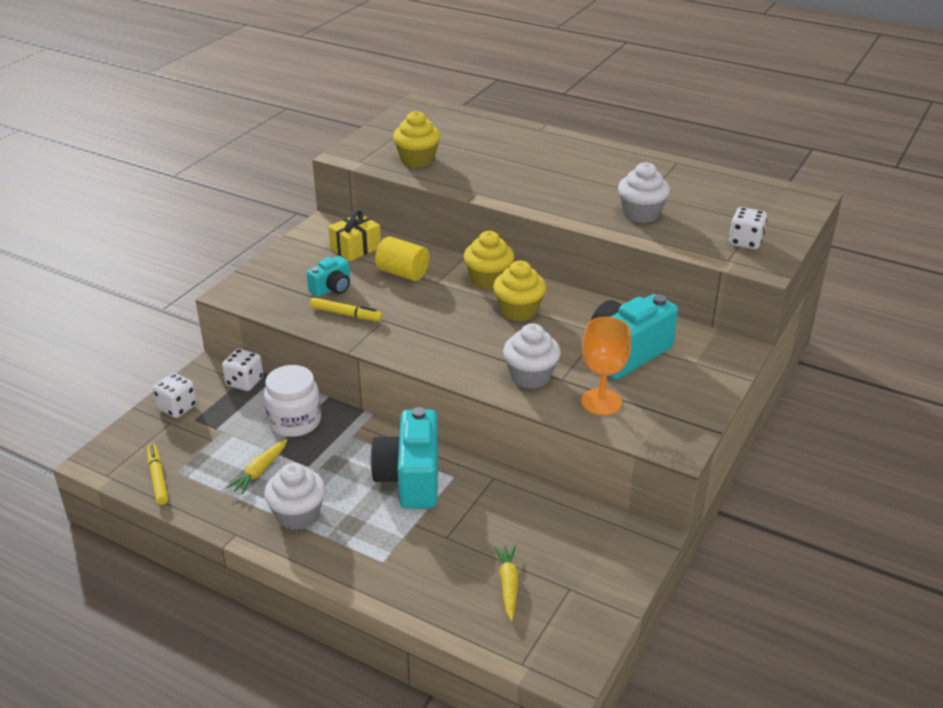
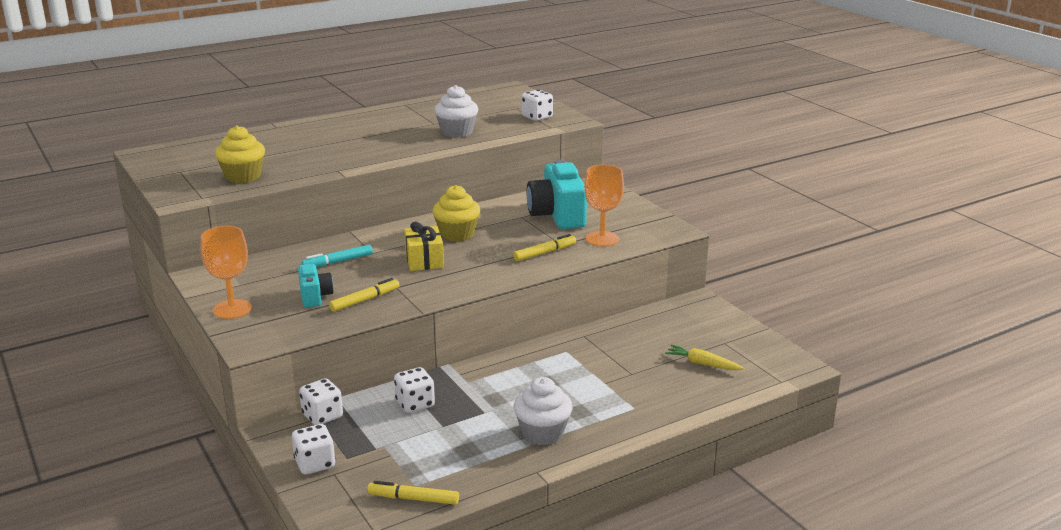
camera: 60 degrees left, 10 degrees down
yellow carrot [226,438,288,495] -> none
white jar [264,365,321,437] -> white dice [394,367,435,413]
yellow gift [328,210,381,261] -> yellow gift moved to [404,222,444,271]
turquoise camera [370,407,438,509] -> none
yellow cylinder [375,236,429,281] -> turquoise marker [301,245,373,267]
yellow cupcake [464,231,514,290] -> none
white cupcake [503,323,561,389] -> yellow marker [513,234,576,261]
none -> orange goblet [201,226,252,319]

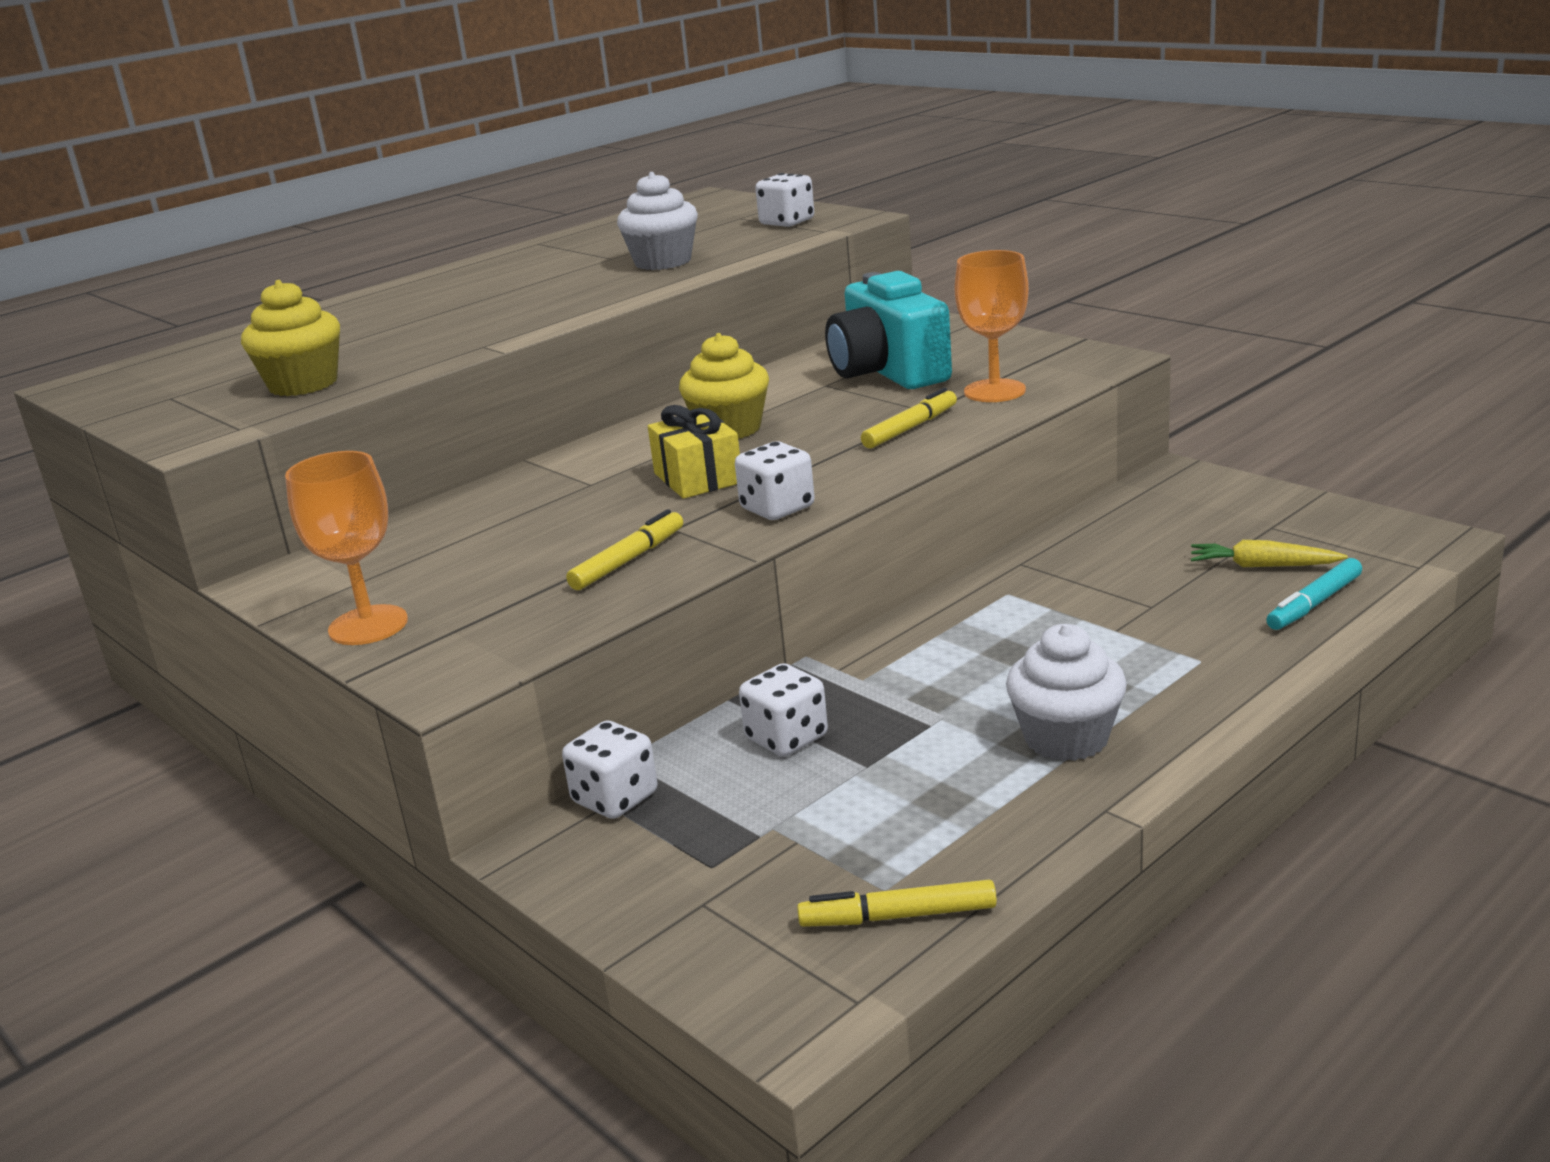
camera: 10 degrees left, 0 degrees up
white dice [292,424,335,474] -> white dice moved to [735,441,815,520]
turquoise camera [298,264,334,308] -> none
turquoise marker [301,245,373,267] -> turquoise marker moved to [1266,558,1362,630]

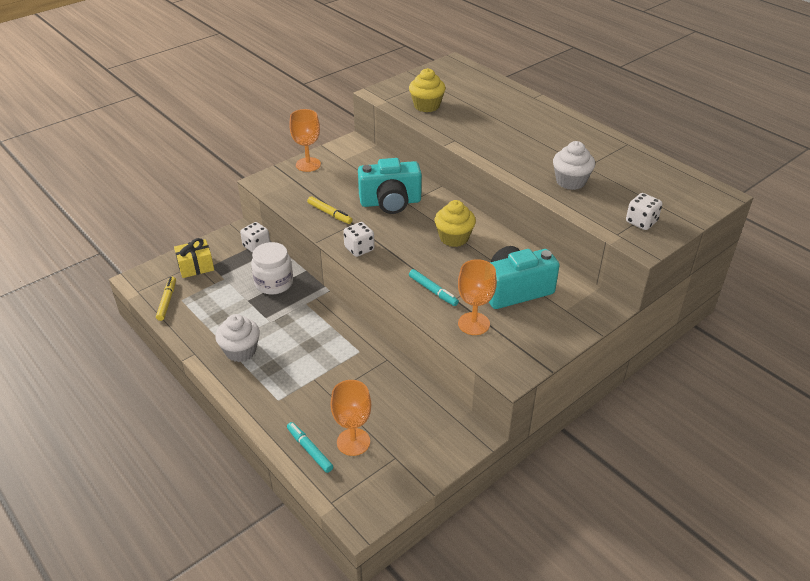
camera: 90 degrees right, 15 degrees up
yellow gift [648,405,740,499] -> yellow gift moved to [174,238,214,278]
white dice [739,663,828,757] -> white jar [251,242,293,294]
yellow marker [861,388,957,448] -> turquoise marker [409,269,459,306]
yellow carrot [1191,540,1348,567] -> orange goblet [330,380,371,456]
none -> turquoise camera [358,158,422,214]

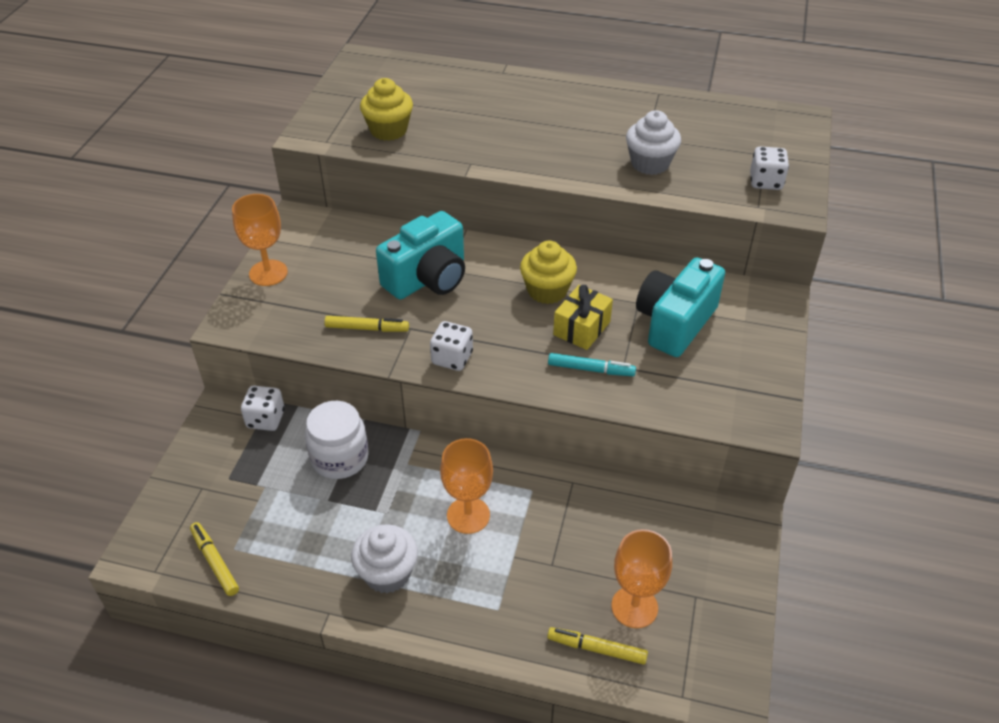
camera: 35 degrees left, 5 degrees up
yellow gift [174,238,214,278] -> yellow gift moved to [553,285,613,350]
turquoise marker [287,422,333,473] -> yellow marker [547,627,648,665]
orange goblet [458,259,497,335] -> orange goblet moved to [440,438,493,534]

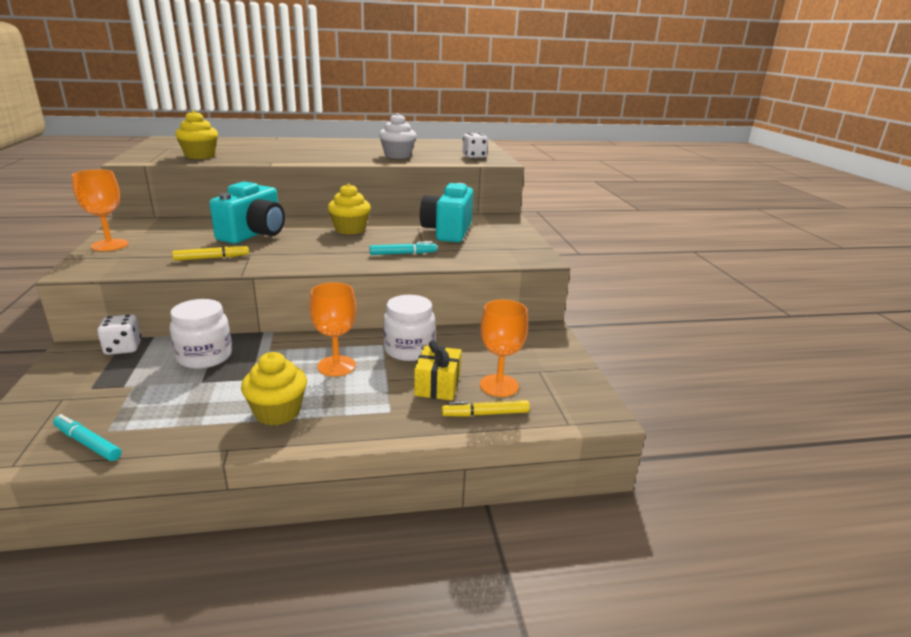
camera: 25 degrees left, 20 degrees down
yellow marker [190,522,239,596] -> turquoise marker [53,414,121,461]
white cupcake [351,524,418,594] -> yellow cupcake [241,352,307,425]
white dice [430,321,473,371] -> none
yellow gift [553,285,613,350] -> yellow gift moved to [414,341,461,400]
none -> white jar [383,295,435,361]

